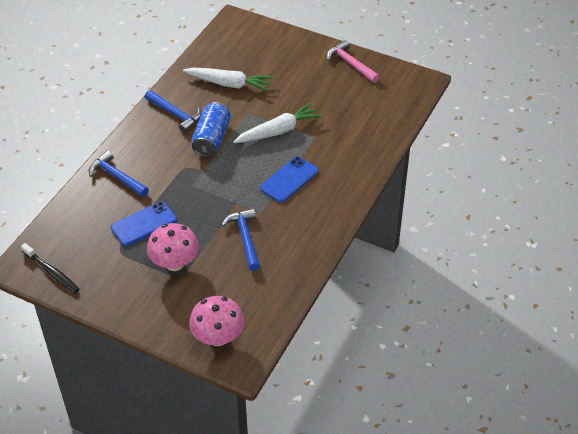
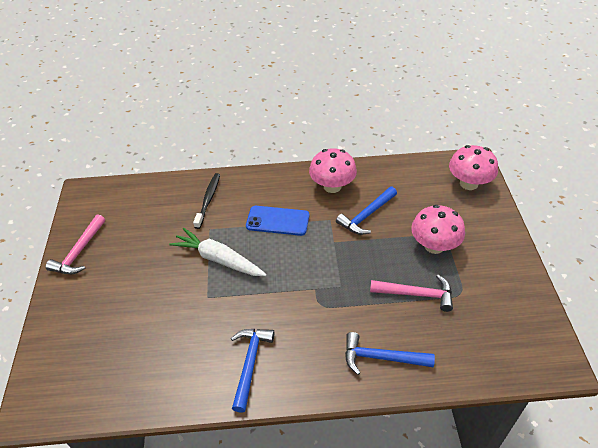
camera: 120 degrees left, 0 degrees up
black toothbrush [21,243,79,293] -> black toothbrush moved to [193,173,220,229]
blue hammer [89,150,149,197] -> blue hammer turned 90 degrees clockwise [345,332,435,375]
blue phone [111,201,177,246] -> pink hammer [370,275,453,312]
white carrot [183,68,273,91] -> none
blue can [192,102,231,157] -> none
none -> pink mushroom [309,148,357,193]

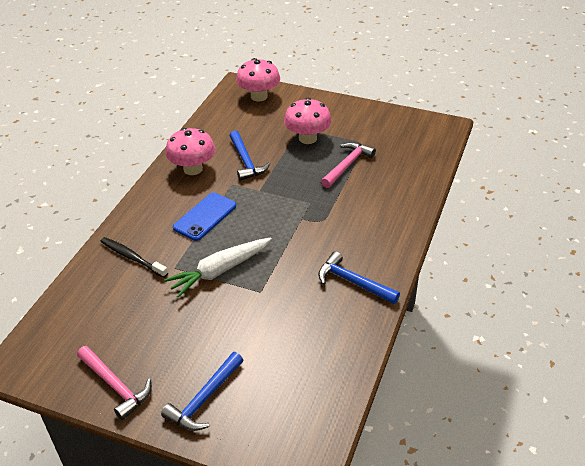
camera: 65 degrees left, 5 degrees down
blue hammer [345,332,435,375] -> blue hammer moved to [161,352,243,431]

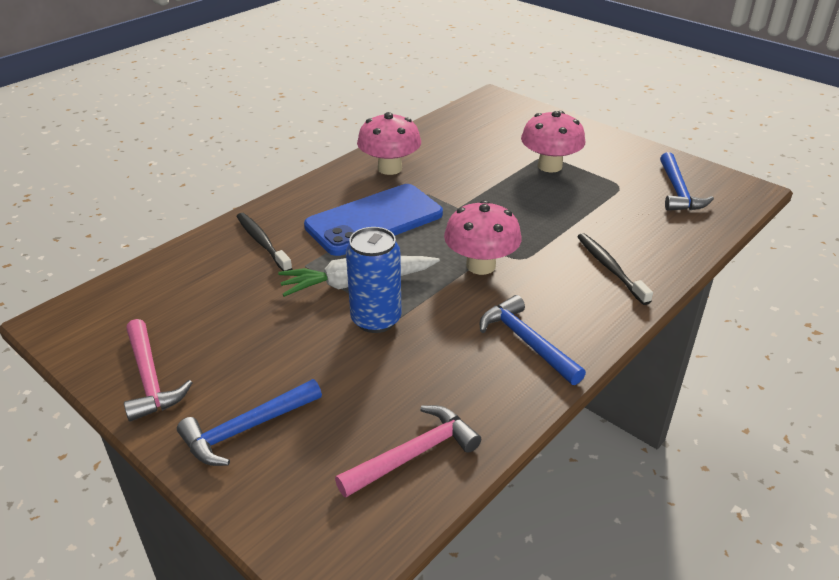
camera: 20 degrees right, 5 degrees down
blue phone [173,192,236,241] -> blue phone [304,184,443,256], size x1.51
blue hammer [229,130,270,181] -> blue hammer moved to [660,152,714,211]
pink mushroom [236,58,280,101] -> pink mushroom moved to [444,200,522,275]
pink hammer [321,142,376,188] -> pink hammer moved to [335,405,481,497]
none -> blue can [346,227,402,333]
none -> black toothbrush [577,233,653,305]

